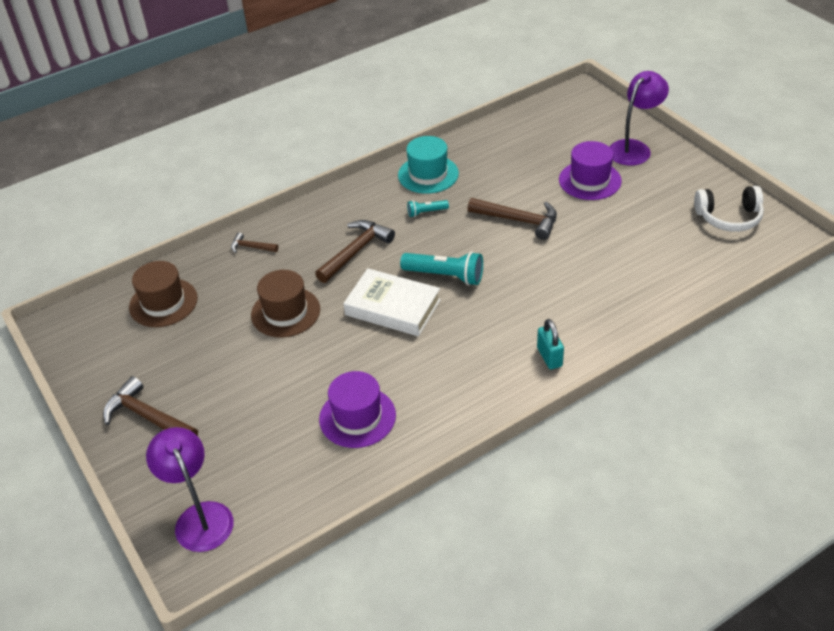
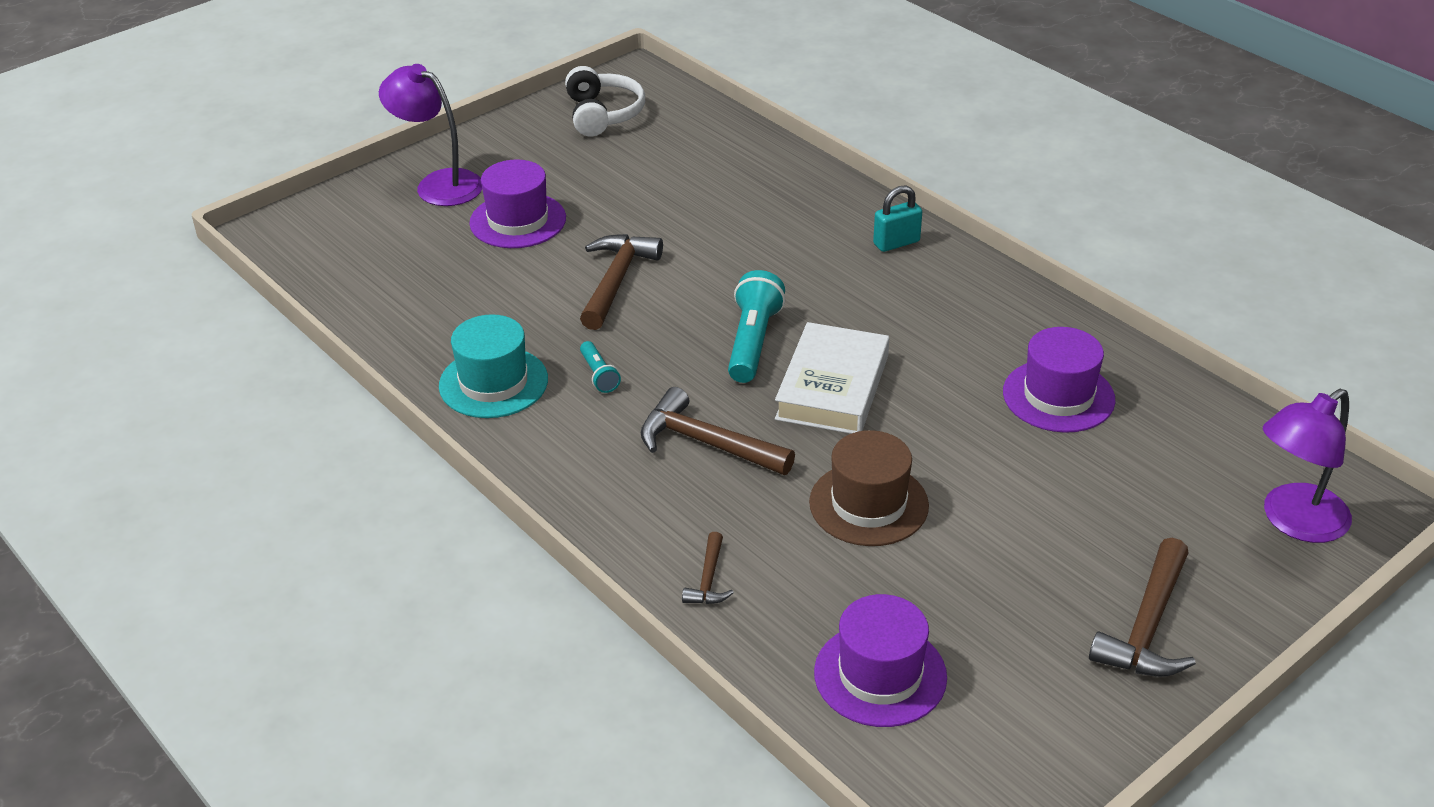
camera: 100 degrees left, 5 degrees down
brown hat [129,261,198,327] -> purple hat [814,594,947,727]

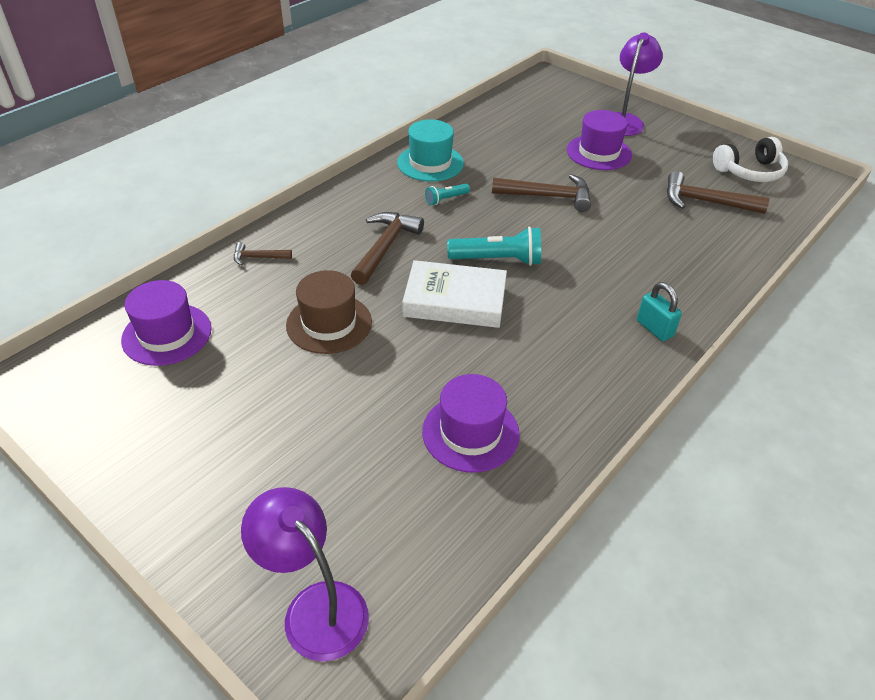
camera: 80 degrees right, 5 degrees up
brown hammer [1089,538,1196,677] -> brown hammer moved to [667,171,769,214]

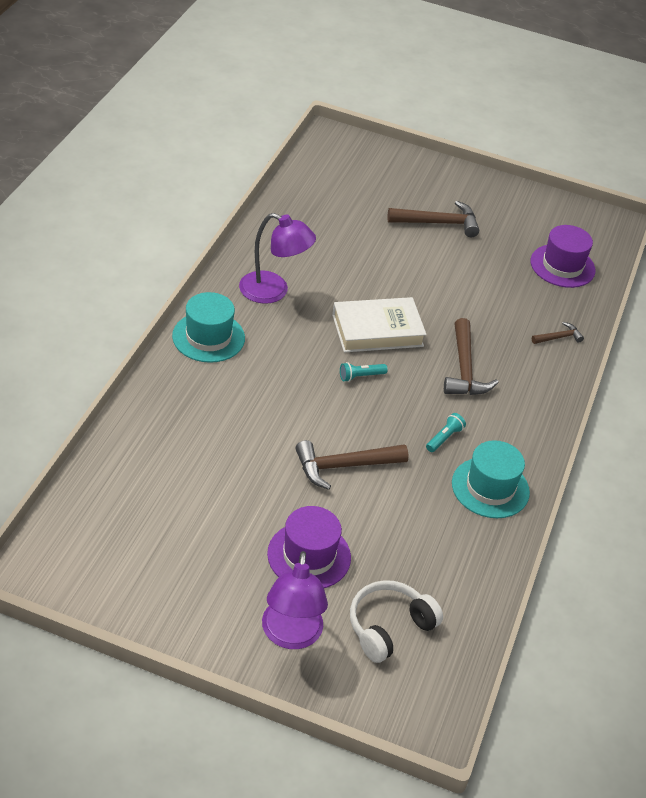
camera: 155 degrees right, 0 degrees up
purple lamp [241,487,369,661] -> purple lamp moved to [239,213,316,304]
brown hat [286,270,372,354] -> none
purple hat [422,374,520,473] -> none
turquoise flashlight [447,227,541,266] -> turquoise flashlight [340,362,388,382], size x0.54
turquoise padlock [637,282,682,341] -> turquoise hat [172,292,245,363]
brown hammer [667,171,769,214] -> brown hammer moved to [388,201,479,237]
white headphones [713,137,788,182] -> white headphones moved to [350,580,443,663]

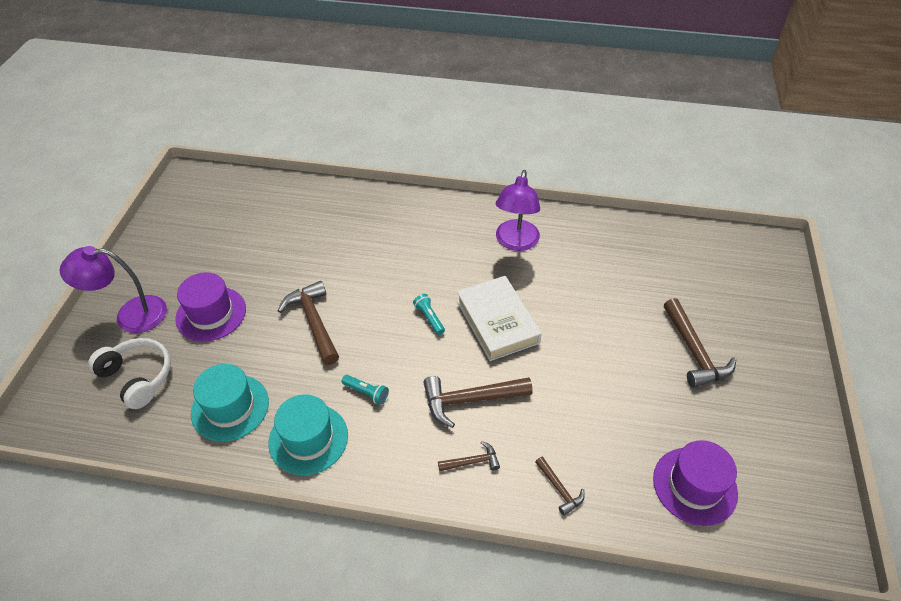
camera: 85 degrees right, 5 degrees up
turquoise hat [172,292,245,363] -> turquoise hat moved to [191,364,269,442]
none -> brown hammer [438,441,500,471]

